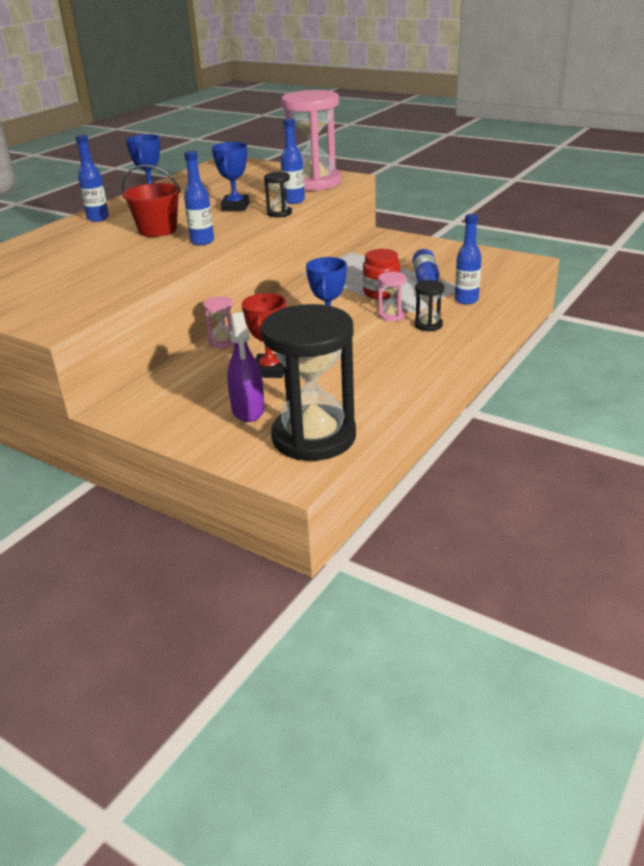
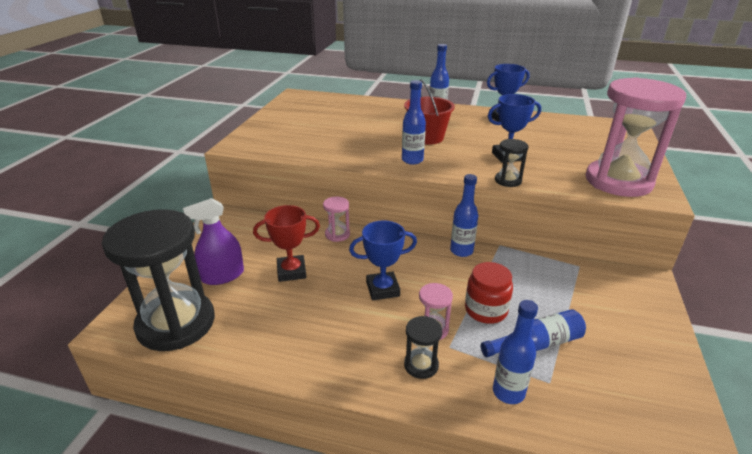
camera: 70 degrees right, 0 degrees up
blue bottle [281,118,305,204] -> blue bottle moved to [450,174,478,257]

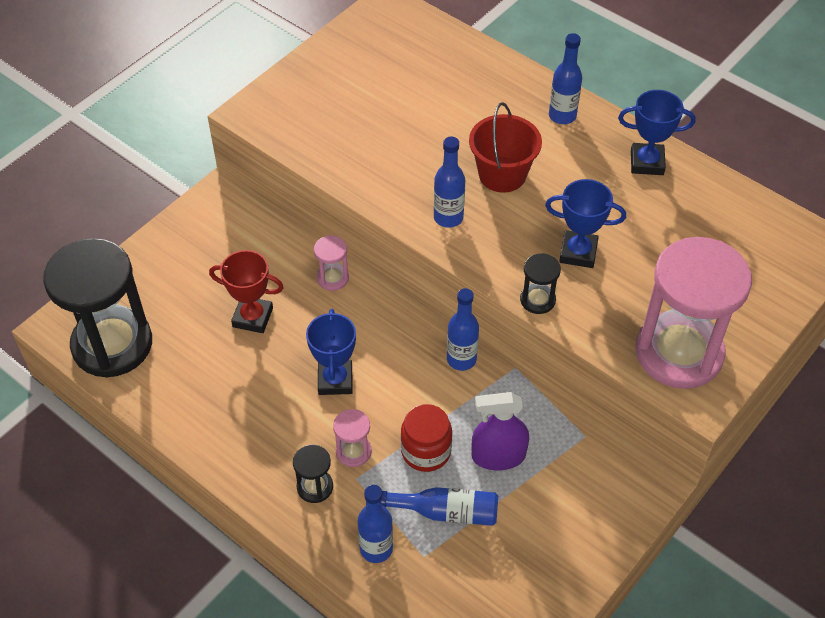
camera: 25 degrees right, 20 degrees up
purple spray bottle [183,198,244,285] -> purple spray bottle moved to [471,392,529,470]
blue trophy [349,220,417,300] -> blue trophy turned 75 degrees clockwise [306,309,356,395]

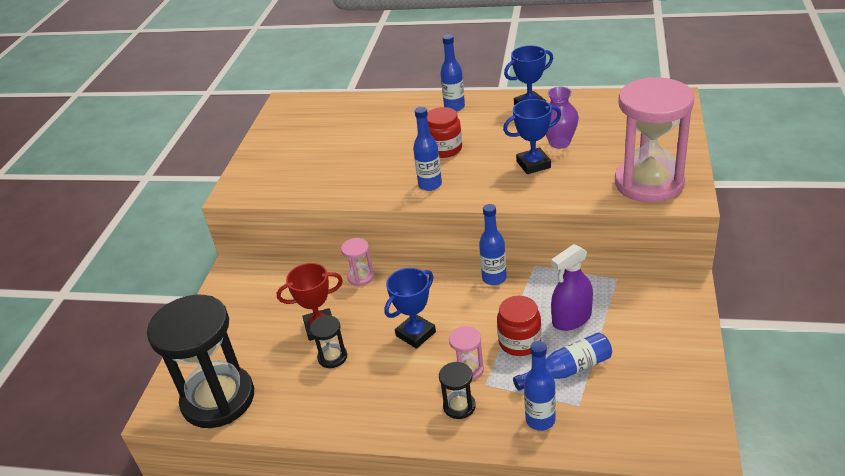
camera: 25 degrees left, 15 degrees down
blue trophy [306,309,356,395] -> blue trophy turned 75 degrees clockwise [384,268,436,349]
red bucket [469,102,542,193] -> red jar [427,107,462,158]
black hourglass [520,253,561,314] -> black hourglass moved to [309,315,347,368]
none -> purple vase [546,87,579,149]

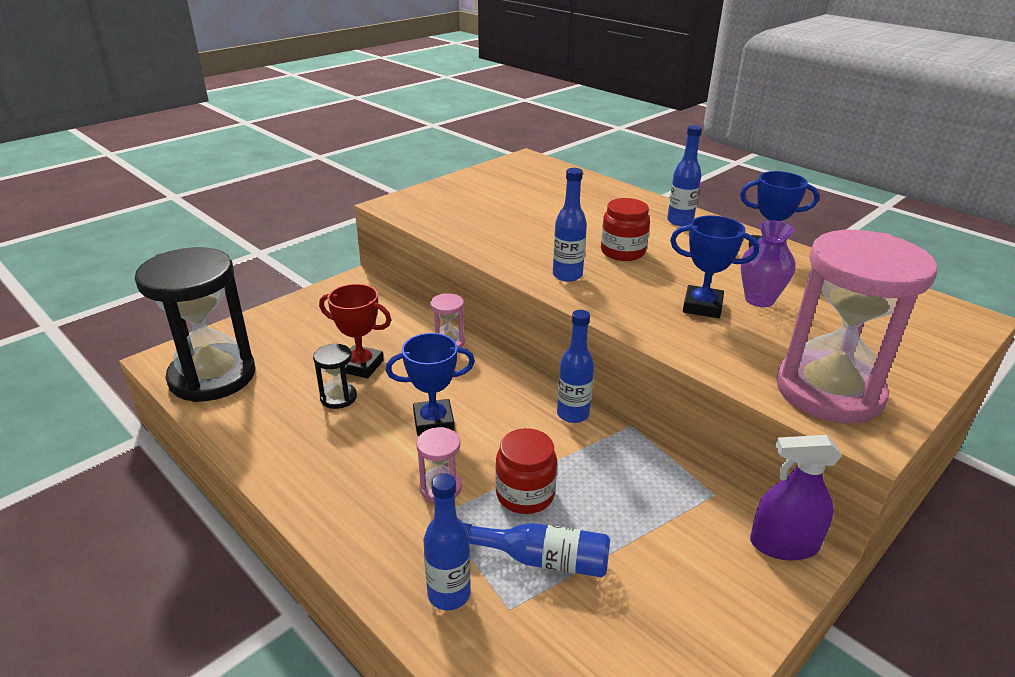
camera: 30 degrees right, 5 degrees down
black hourglass [439,362,476,419] -> none
purple spray bottle [551,244,593,331] -> purple spray bottle moved to [750,435,842,560]

